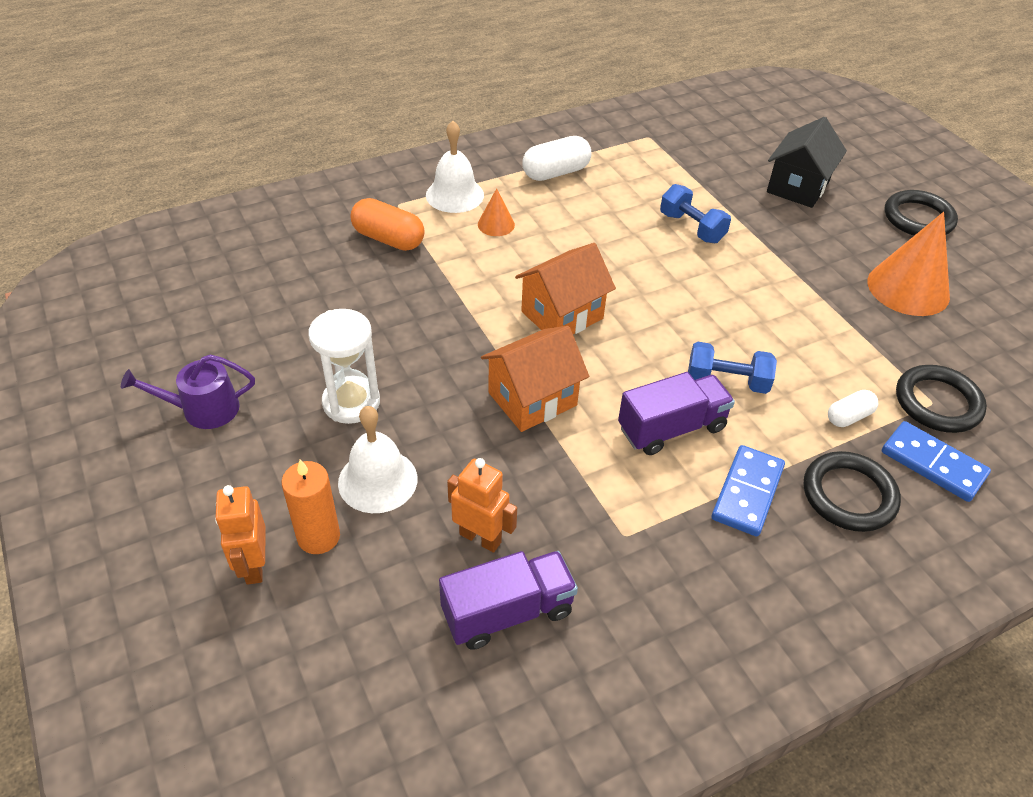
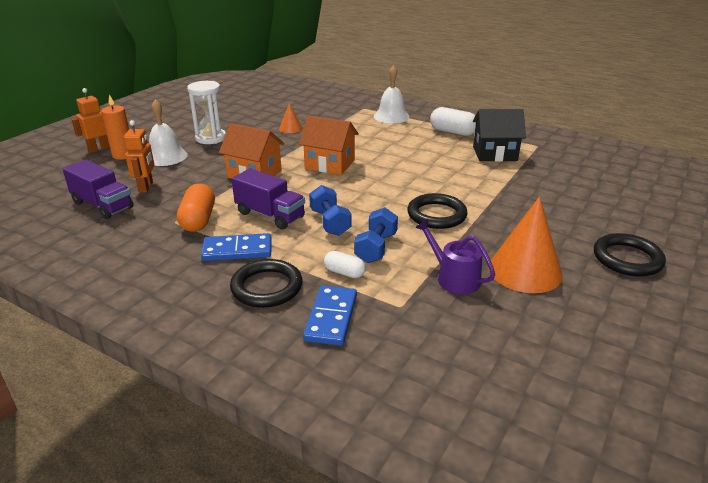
camera: 60 degrees right, 15 degrees down
purple watering can [121,355,255,429] -> purple watering can moved to [415,219,495,294]
orange capsule [350,198,425,251] -> orange capsule moved to [177,183,215,232]
orange cone [478,188,515,236] -> orange cone moved to [279,103,302,133]
blue dumbbell [660,184,731,243] -> blue dumbbell moved to [354,207,398,263]
black house [767,117,847,208] -> black house moved to [473,109,526,162]
black ring [896,365,987,433] -> black ring moved to [407,193,468,229]

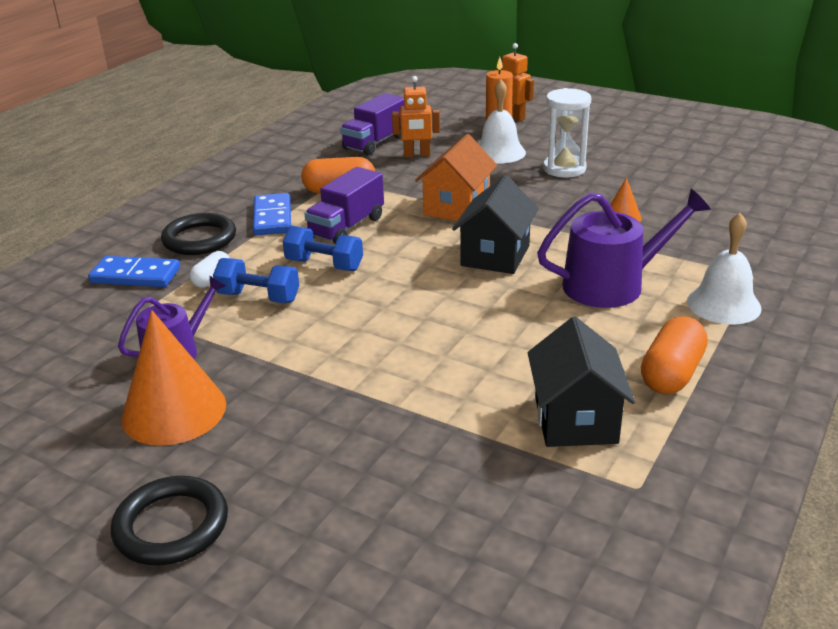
camera: 90 degrees right, 0 degrees up
orange house [299,116,359,175] -> black house [452,175,539,274]
blue dumbbell [309,185,351,236] -> blue dumbbell turned 45 degrees clockwise [283,226,363,271]
black ring [407,193,468,229] -> none
white capsule [430,107,476,136] -> orange capsule [641,316,708,394]
none -> purple watering can [537,189,711,308]

